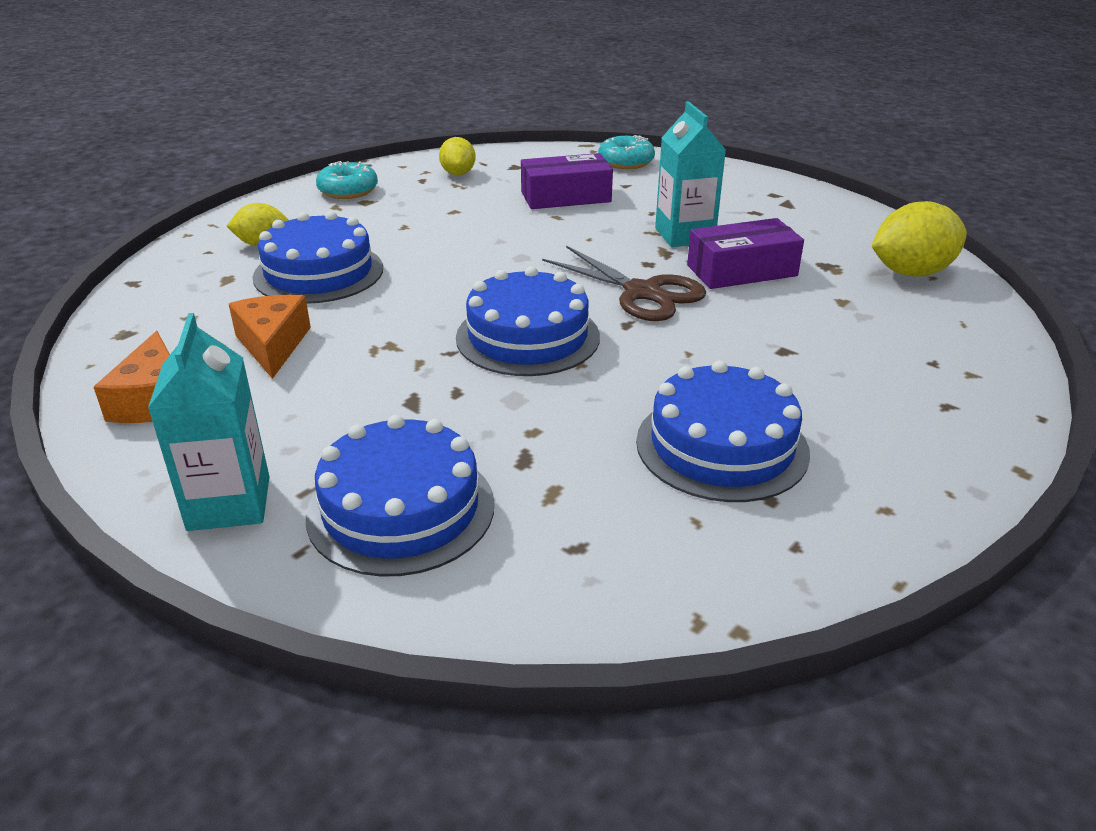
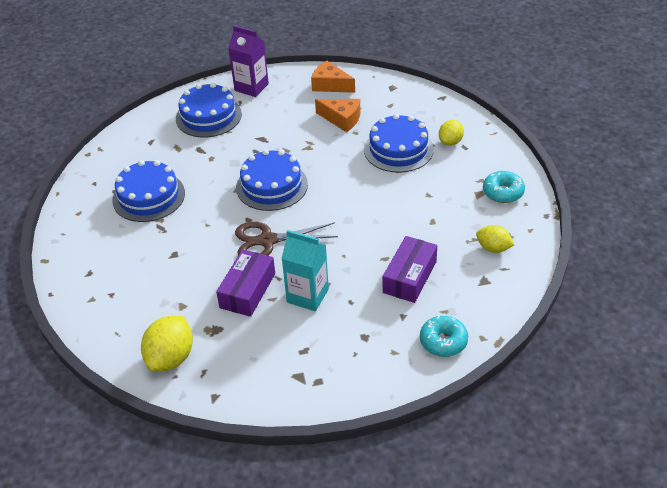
camera: 130 degrees right, 10 degrees up
turquoise carton [148,313,269,531] -> purple carton [228,25,269,97]

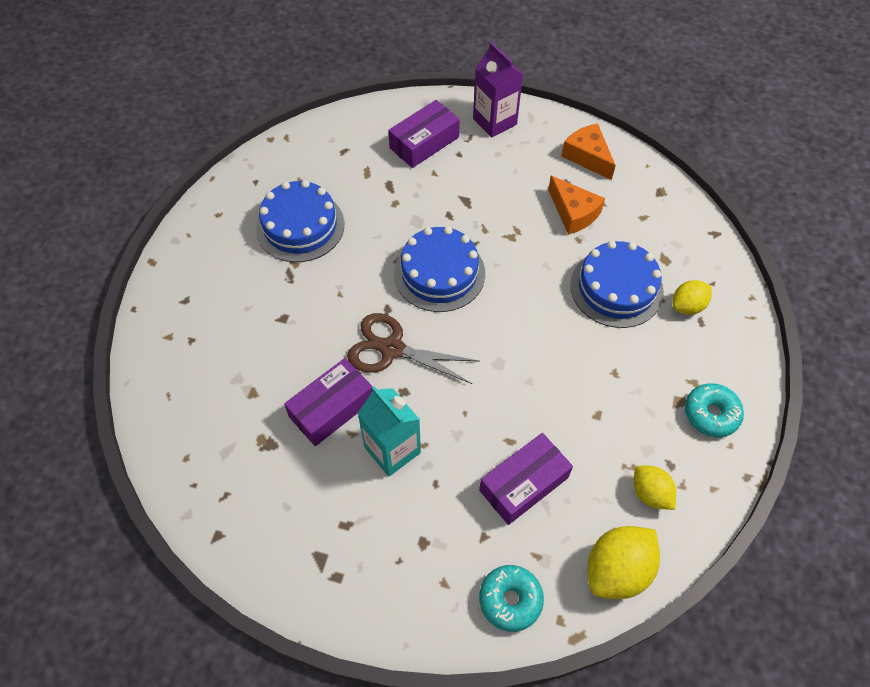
camera: 25 degrees right, 15 degrees up
yellow lemon [141,316,193,372] -> yellow lemon moved to [588,526,660,599]
blue cake [176,83,242,137] -> purple box [388,100,460,168]

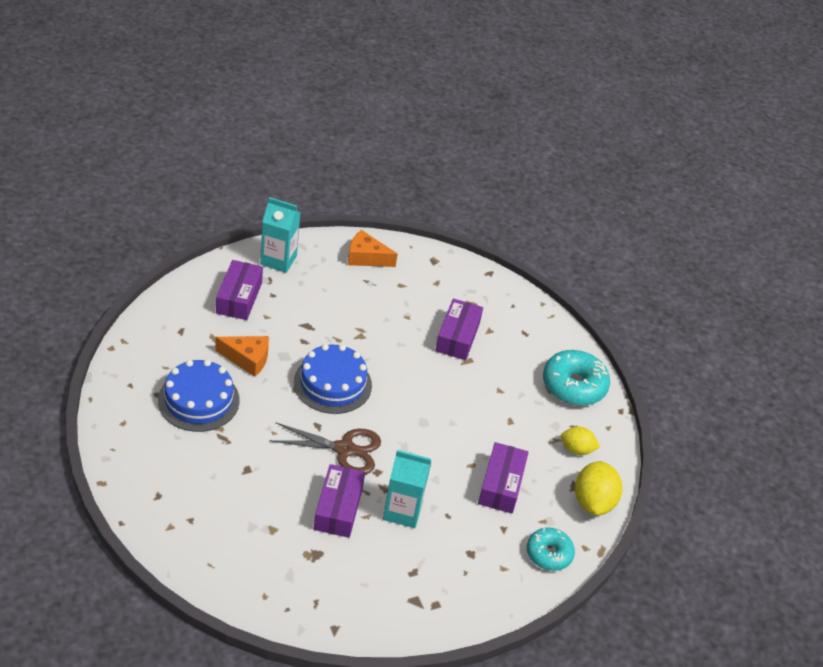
camera: 45 degrees left, 15 degrees down
brown scissors [347,313,480,384] -> brown scissors turned 150 degrees counterclockwise [269,422,381,475]
purple carton [473,42,523,138] -> turquoise carton [260,197,300,273]
orange cheese [548,176,605,235] -> orange cheese moved to [215,336,269,377]
blue cake [570,241,664,328] -> purple box [435,299,483,360]
yellow lemon [673,280,712,315] -> none
turquoise donut [685,383,744,437] -> turquoise donut [543,350,610,406], size x1.57

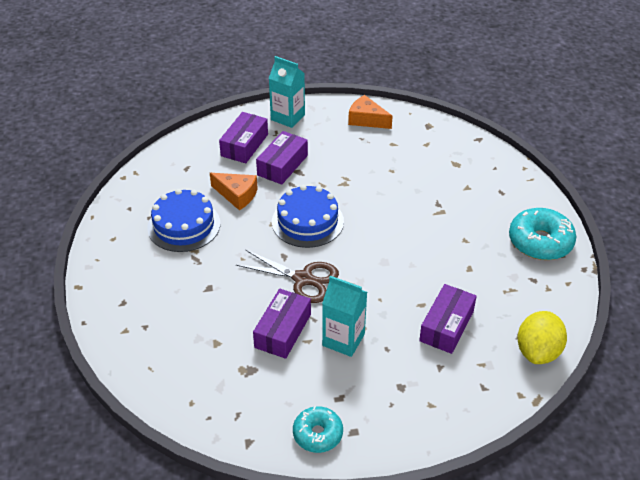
camera: 20 degrees right, 0 degrees up
purple box [435,299,483,360] -> purple box moved to [256,131,308,185]
turquoise donut [527,527,575,571] -> turquoise donut moved to [293,406,343,453]
yellow lemon [561,427,600,455] -> none

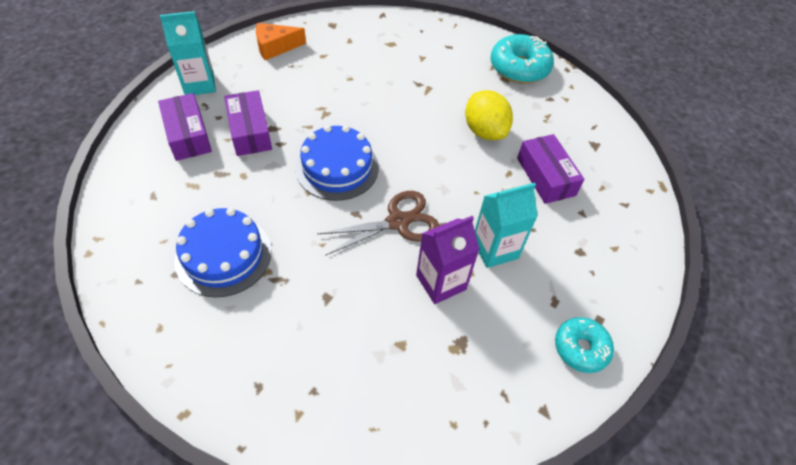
camera: 50 degrees left, 10 degrees up
orange cheese [210,173,258,210] -> none
purple box [253,289,311,359] -> purple carton [416,216,480,304]
yellow lemon [518,311,567,364] -> yellow lemon moved to [465,90,513,140]

